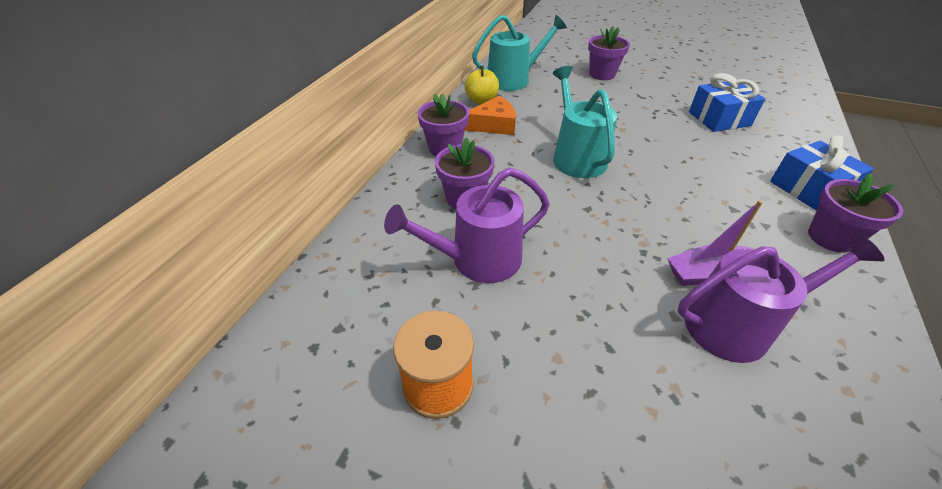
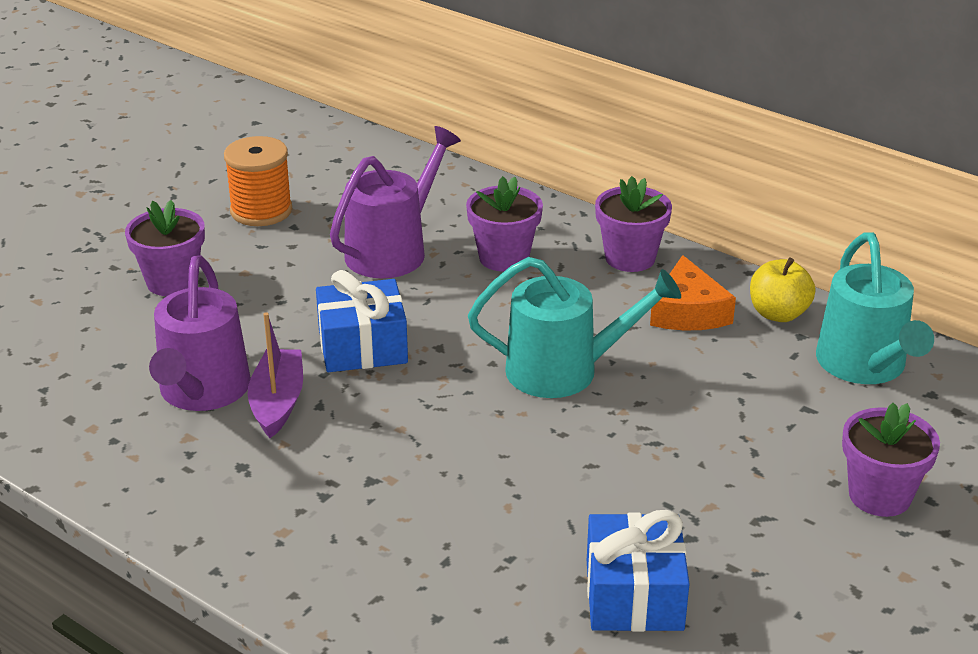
camera: 105 degrees right, 10 degrees down
purple watering can [384,168,550,283] -> purple watering can turned 45 degrees clockwise [330,126,461,278]
blue gift [770,135,874,211] -> blue gift moved to [316,270,408,372]
purple flower pot [808,174,903,253] -> purple flower pot moved to [125,200,205,296]

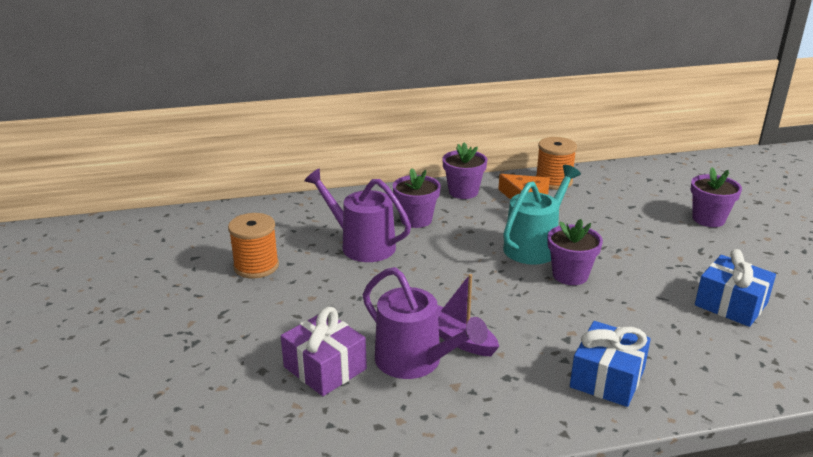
camera: 50 degrees left, 5 degrees down
purple flower pot [125,200,205,296] -> purple flower pot moved to [547,219,603,285]
blue gift [316,270,408,372] -> blue gift moved to [570,321,651,407]
purple watering can [330,126,461,278] -> purple watering can turned 45 degrees counterclockwise [304,168,411,262]
yellow apple [750,257,816,322] -> orange spool [536,137,577,190]
turquoise watering can [816,232,934,384] -> none
none -> purple gift [281,307,367,396]

